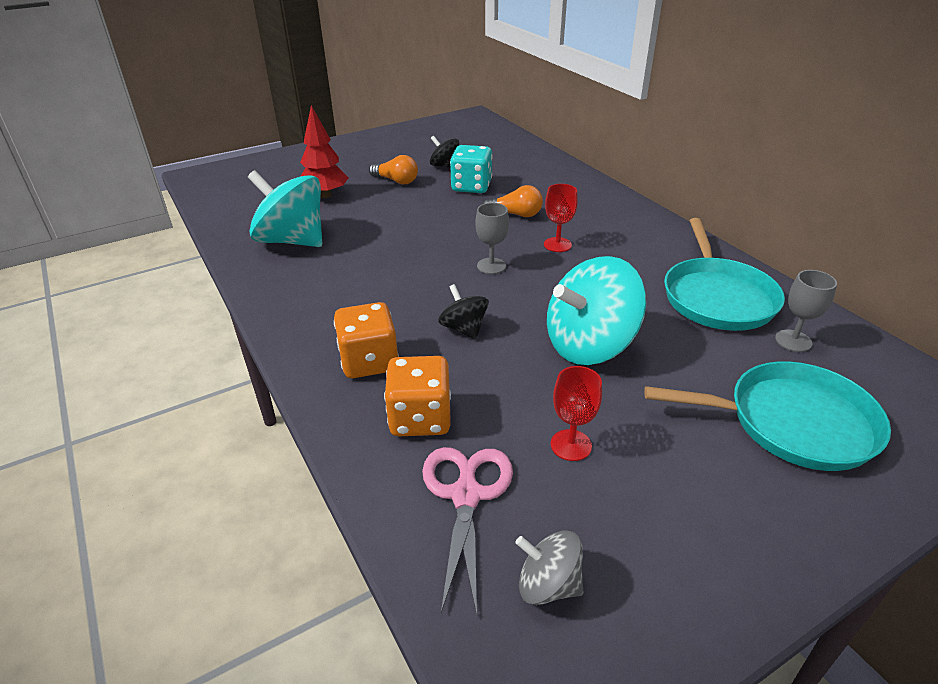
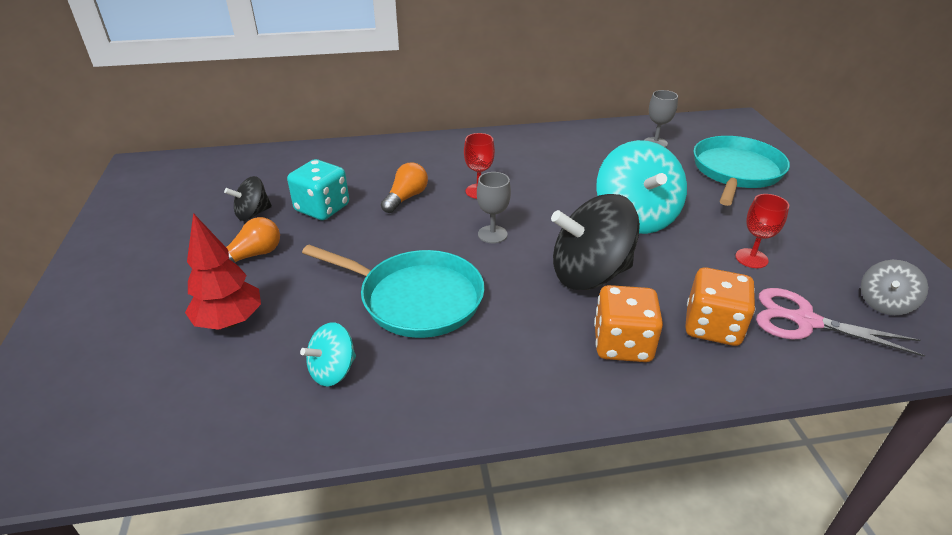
camera: 70 degrees left, 0 degrees up
turquoise spinning top [248,170,322,247] -> turquoise spinning top [300,322,356,386], size x0.51
black spinning top [438,284,489,339] -> black spinning top [551,194,640,290], size x1.96
turquoise pan [664,218,785,331] -> turquoise pan moved to [302,245,485,338]

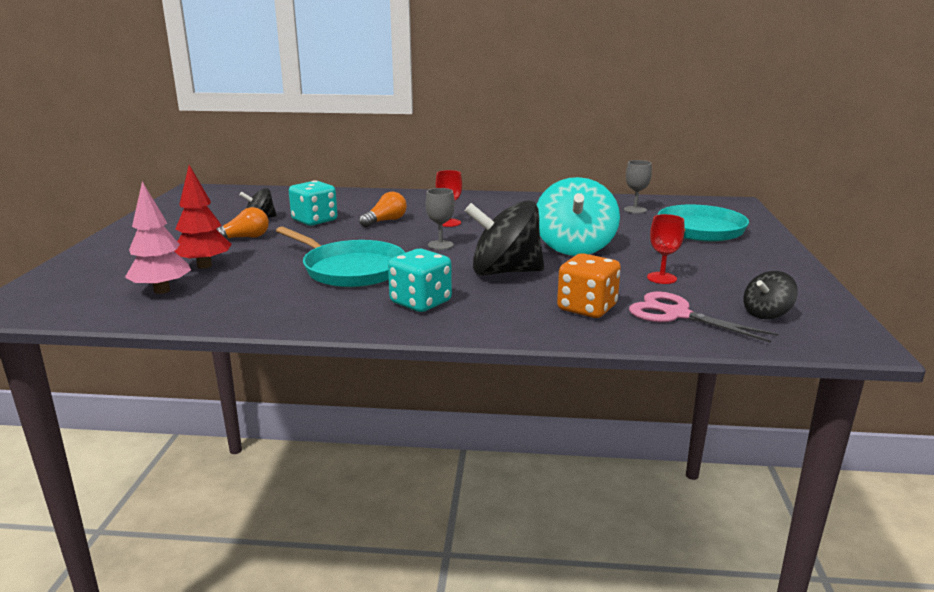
camera: 15 degrees right, 15 degrees down
turquoise spinning top [300,322,356,386] -> none
orange dice [594,285,663,362] -> none
grey spinning top [861,260,928,315] -> black spinning top [743,271,798,319]
none -> pink tree [125,182,191,294]
none -> turquoise dice [388,249,452,312]

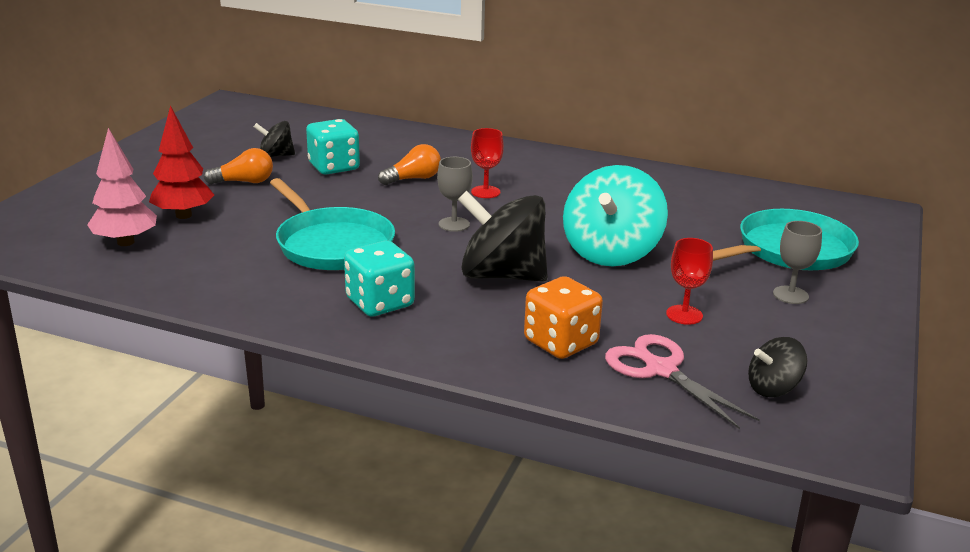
camera: 15 degrees right, 5 degrees up
grey goblet [624,160,652,214] -> grey goblet moved to [773,221,822,304]

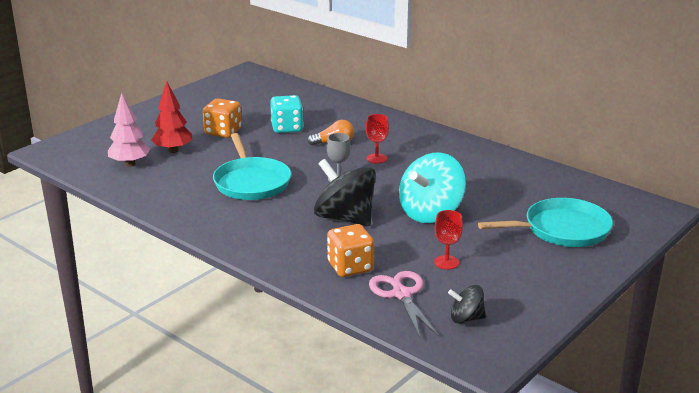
camera: 20 degrees right, 0 degrees up
orange light bulb [204,148,273,184] -> orange dice [203,98,242,138]
black spinning top [254,121,295,157] -> none
turquoise dice [344,241,415,317] -> none
grey goblet [773,221,822,304] -> none

